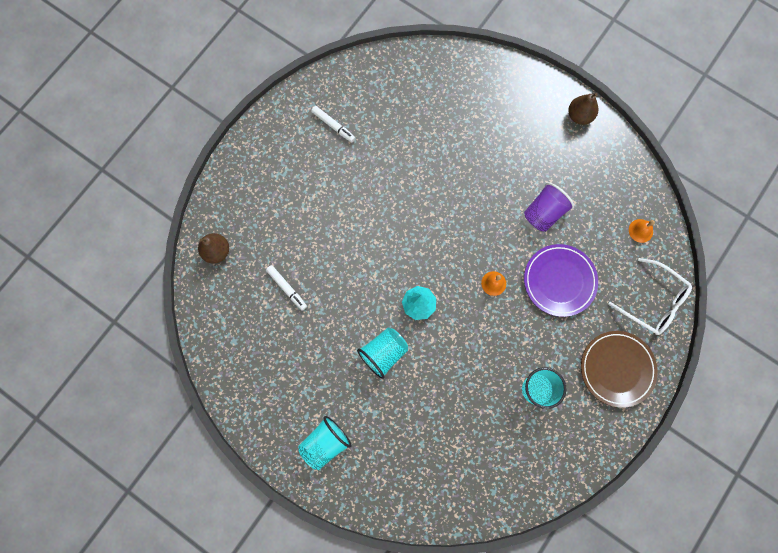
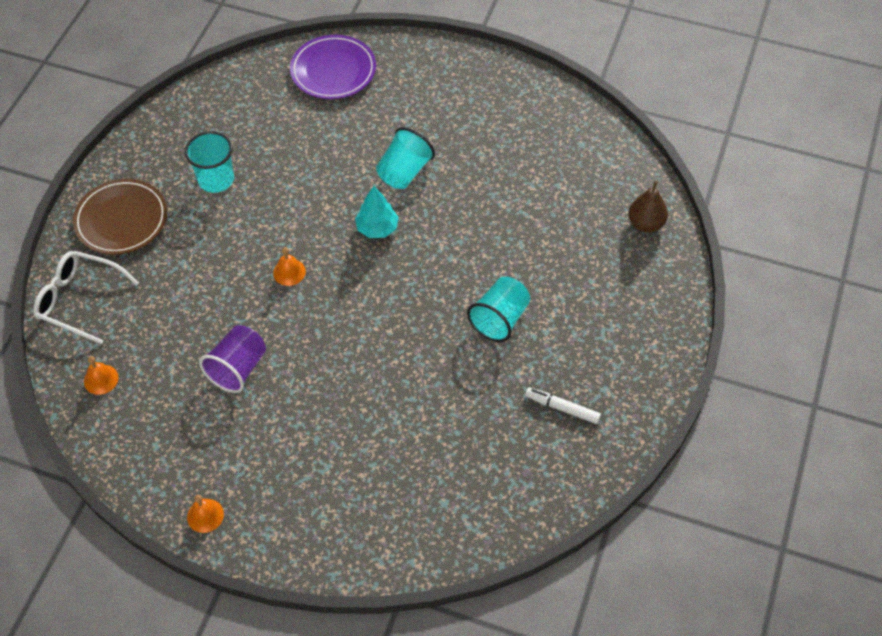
camera: 165 degrees right, 20 degrees down
white marker [266,265,307,311] -> none
turquoise cup [298,416,351,470] -> turquoise cup moved to [467,276,530,342]
purple plate [524,244,598,317] -> purple plate moved to [290,35,376,99]
brown pear [568,93,598,125] -> orange bell [187,495,224,533]

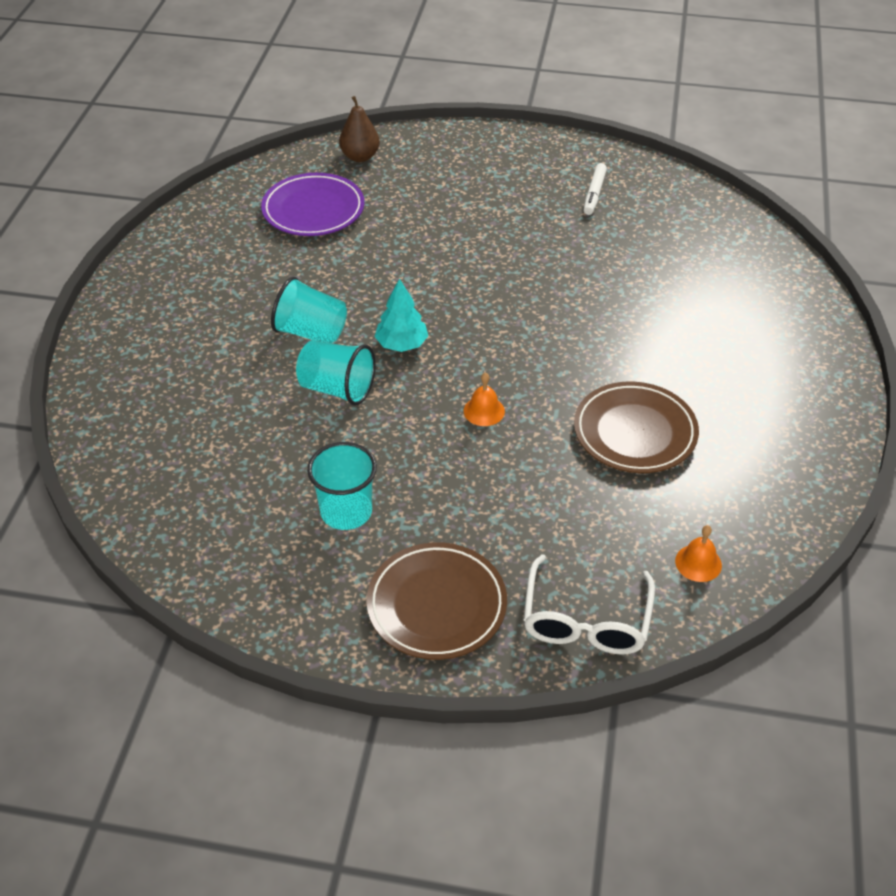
camera: 100 degrees left, 10 degrees down
orange bell [187,495,224,533] -> none
purple cup [199,325,266,393] -> brown plate [574,382,699,473]
purple plate [290,35,376,99] -> purple plate moved to [261,173,364,236]
turquoise cup [467,276,530,342] -> turquoise cup moved to [296,341,376,406]

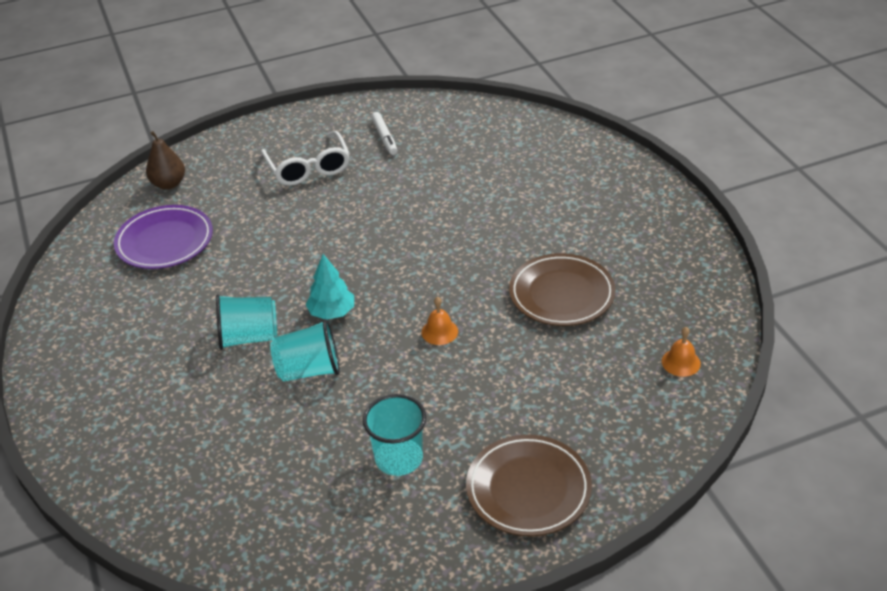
camera: 30 degrees left, 5 degrees down
white glasses [523,554,655,655] -> white glasses moved to [261,131,350,186]

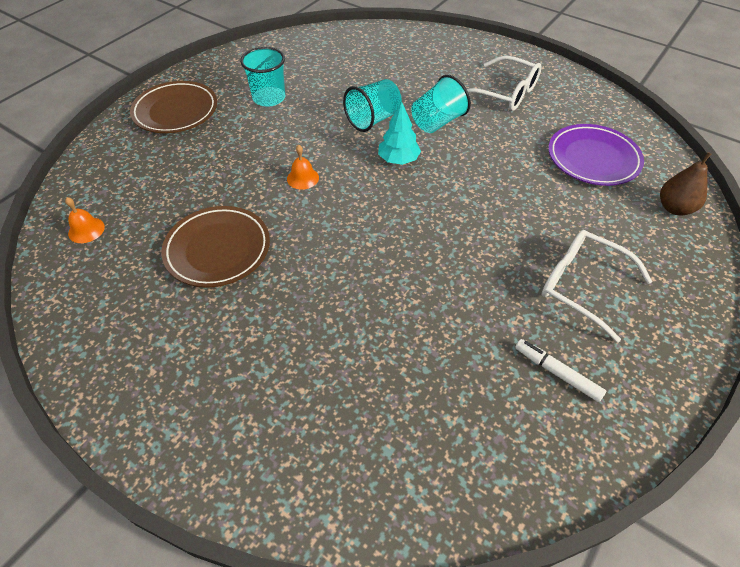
camera: 145 degrees right, 10 degrees up
none -> white glasses [467,56,542,111]

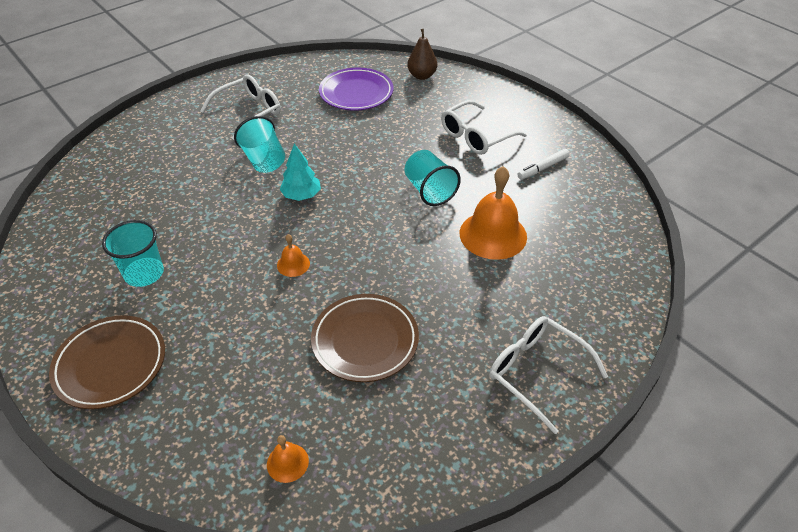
camera: 75 degrees left, 5 degrees down
turquoise cup [343,79,402,132] -> turquoise cup moved to [405,150,461,206]
none -> orange bell [460,166,527,260]
none -> white glasses [489,316,608,434]

